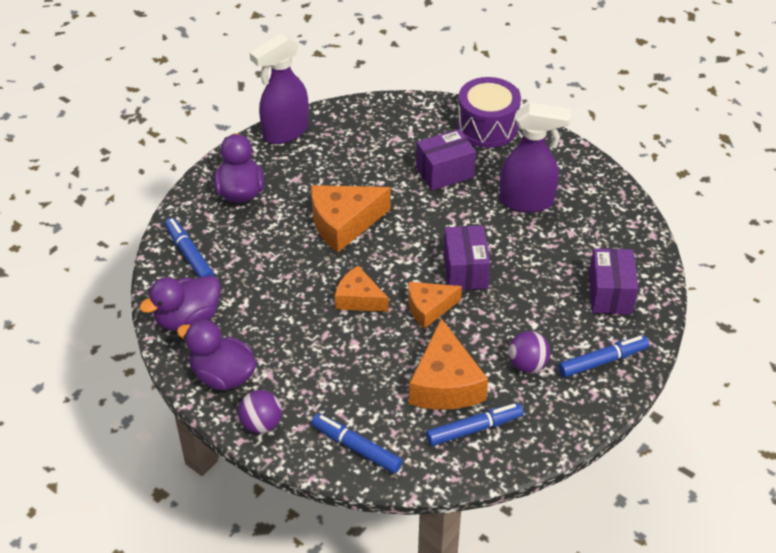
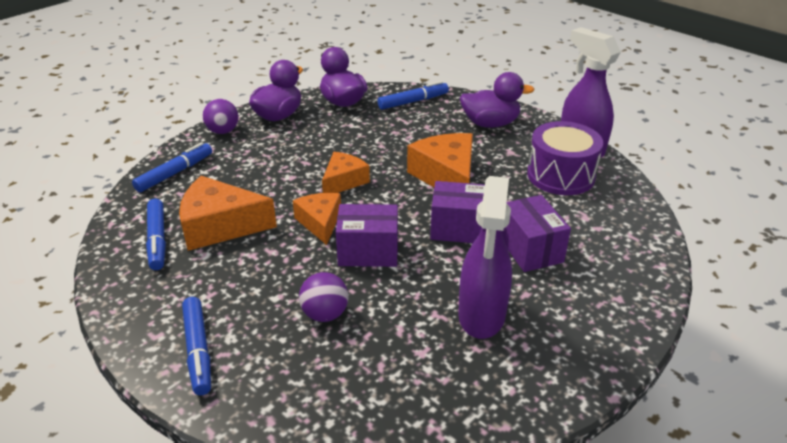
camera: 95 degrees right, 10 degrees down
purple drum [457,77,521,148] -> purple drum moved to [527,121,603,195]
purple ball [508,331,550,373] -> purple ball moved to [299,272,348,322]
purple box [589,248,638,314] -> purple box moved to [430,181,485,243]

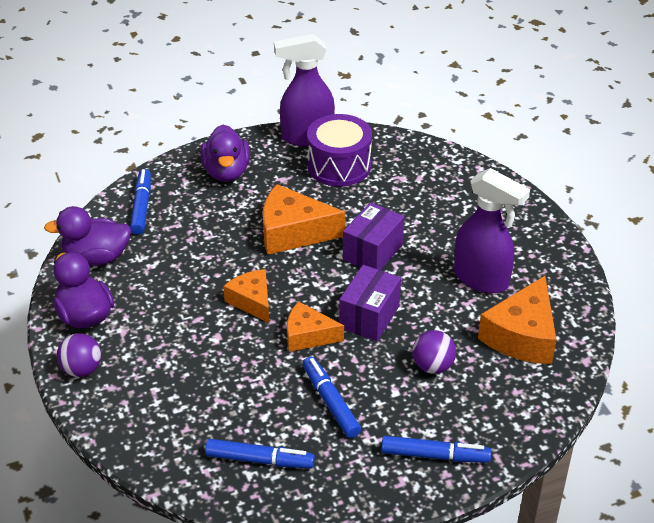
camera: 65 degrees left, 5 degrees up
blue marker [132,142,212,193] -> blue marker moved to [303,357,361,438]
orange cheese [179,176,277,251] -> orange cheese moved to [478,276,557,364]
purple duck [460,72,534,128] -> purple duck turned 150 degrees clockwise [200,125,250,182]
purple box [502,195,571,272] -> none

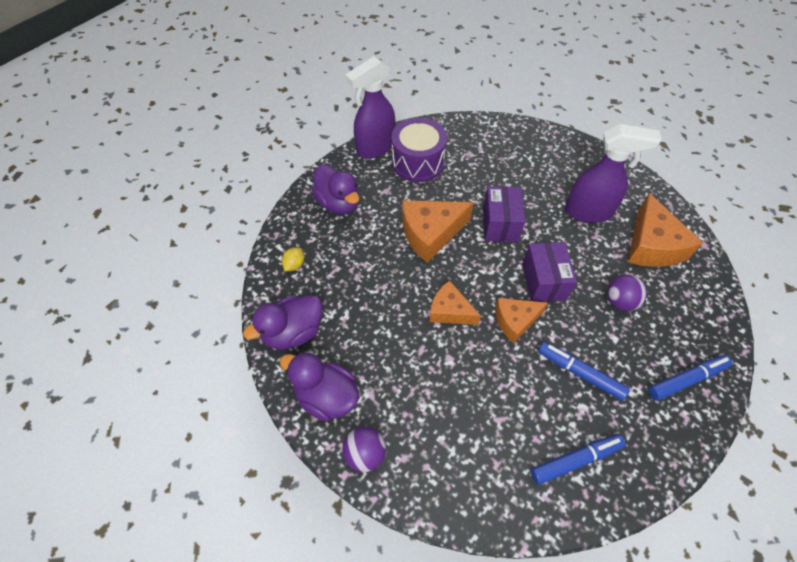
camera: 30 degrees left, 15 degrees up
blue marker [130,169,151,235] -> yellow lemon [282,247,304,271]

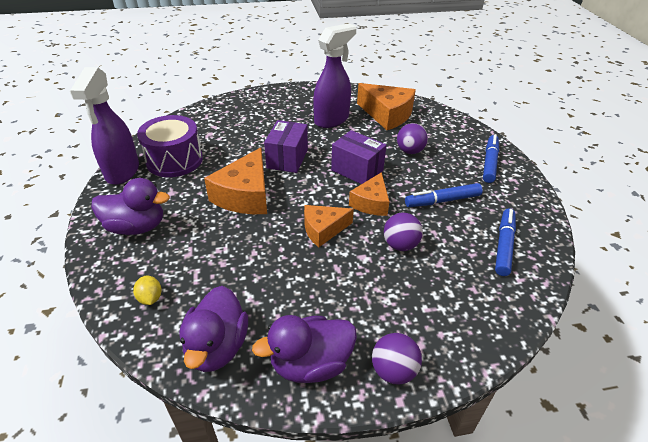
camera: 50 degrees left, 15 degrees down
purple box [483,186,525,242] -> purple box turned 60 degrees clockwise [264,120,308,173]
none -> purple ball [384,213,423,251]

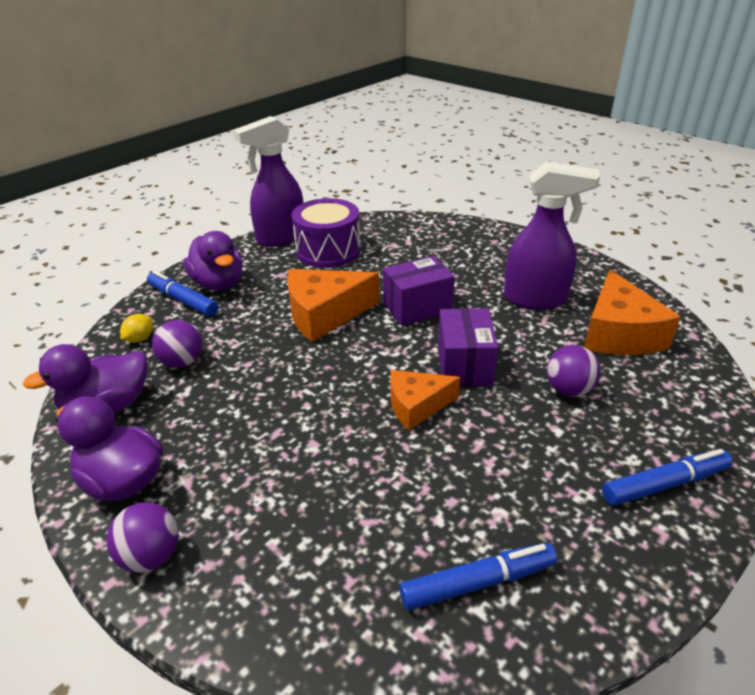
camera: 55 degrees right, 5 degrees down
orange cheese [304,205,354,247] -> none
purple ball [384,213,423,251] -> purple ball moved to [152,320,202,368]
blue marker [405,183,483,207] -> blue marker moved to [147,271,218,316]

